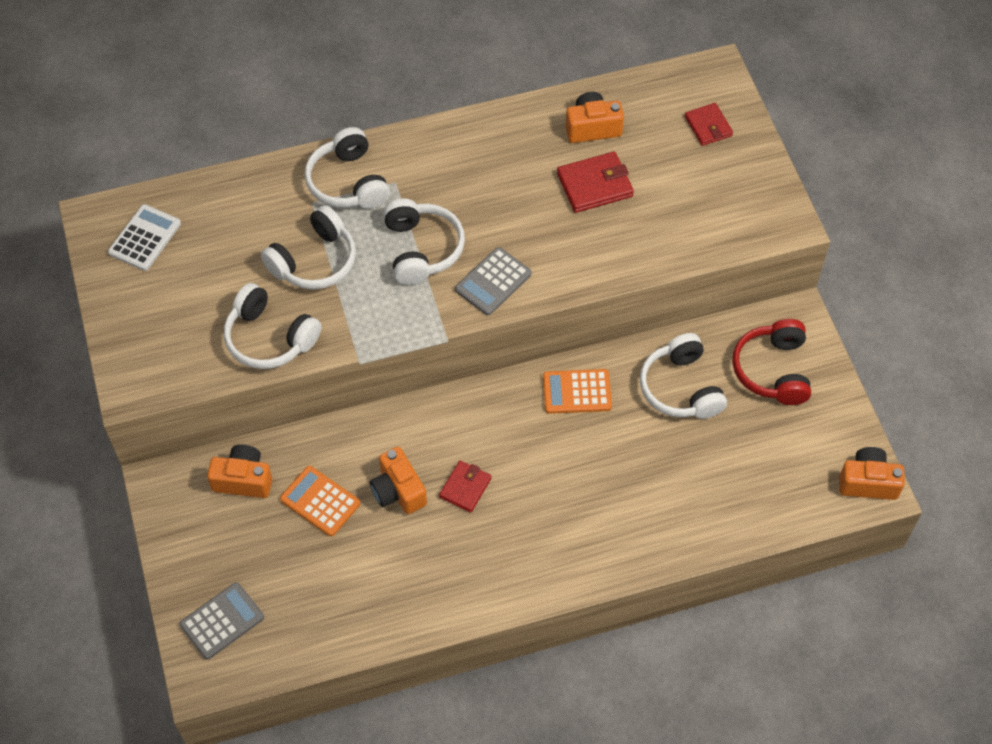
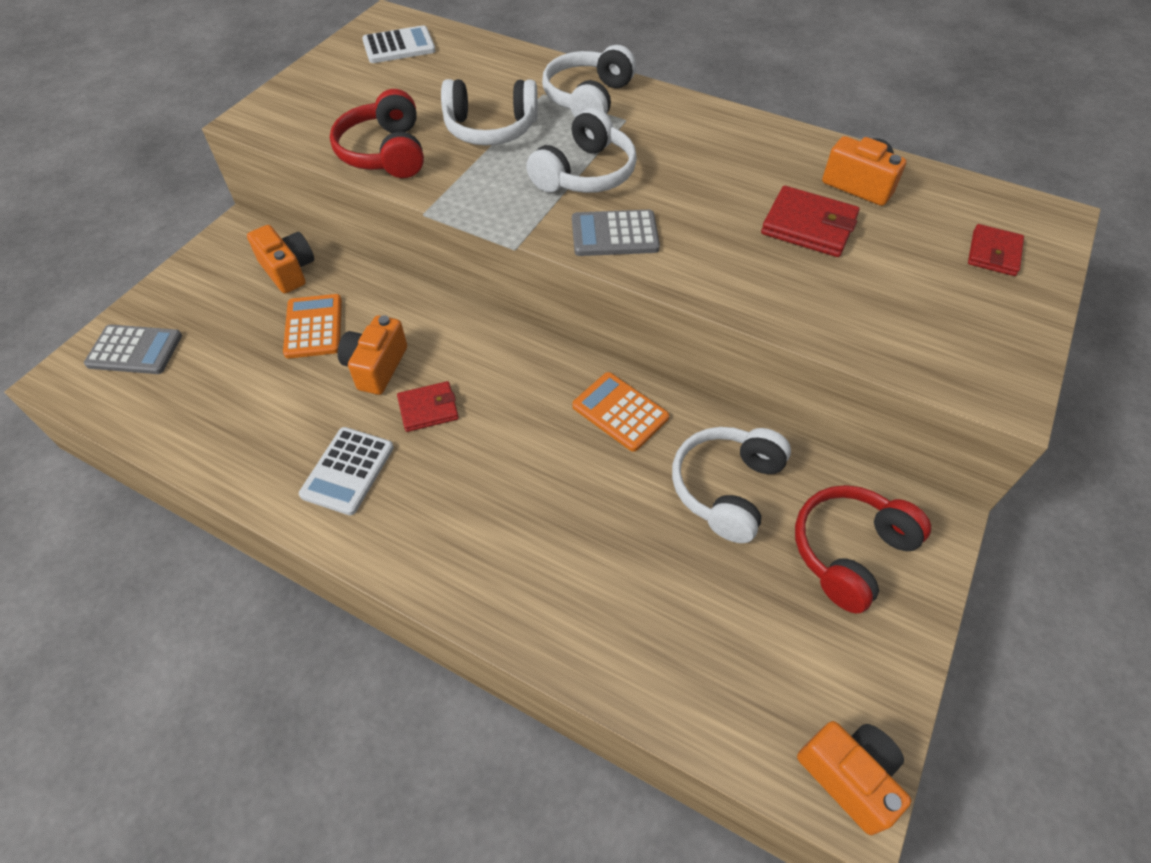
camera: 45 degrees right, 5 degrees down
white headphones [224,283,322,369] -> red headphones [330,89,424,178]
none -> white calculator [299,427,394,515]

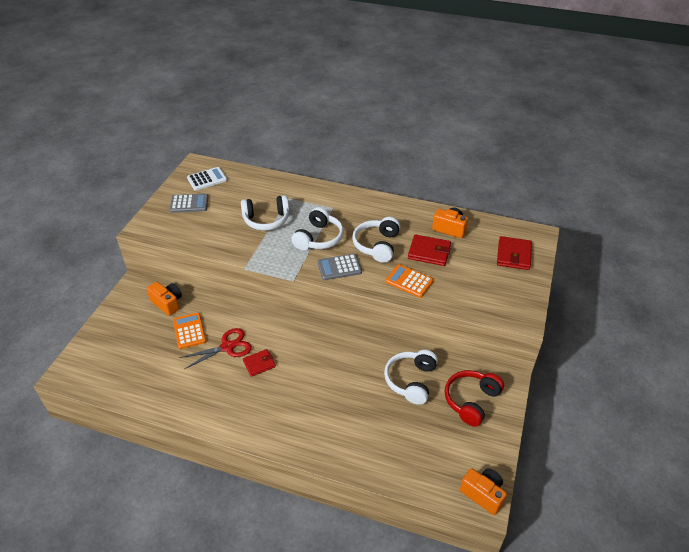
camera: 10 degrees left, 10 degrees down
grey calculator [84,325,182,374] -> grey calculator moved to [170,193,208,213]
white calculator [299,427,394,515] -> none
red headphones [330,89,424,178] -> none
orange camera [337,315,407,395] -> red scissors [179,328,252,369]
white headphones [542,45,636,118] -> white headphones moved to [352,217,400,263]
orange calculator [572,372,669,452] -> orange calculator moved to [385,264,434,298]
red wallet [968,224,1024,276] -> red wallet [497,236,532,270], size x1.50

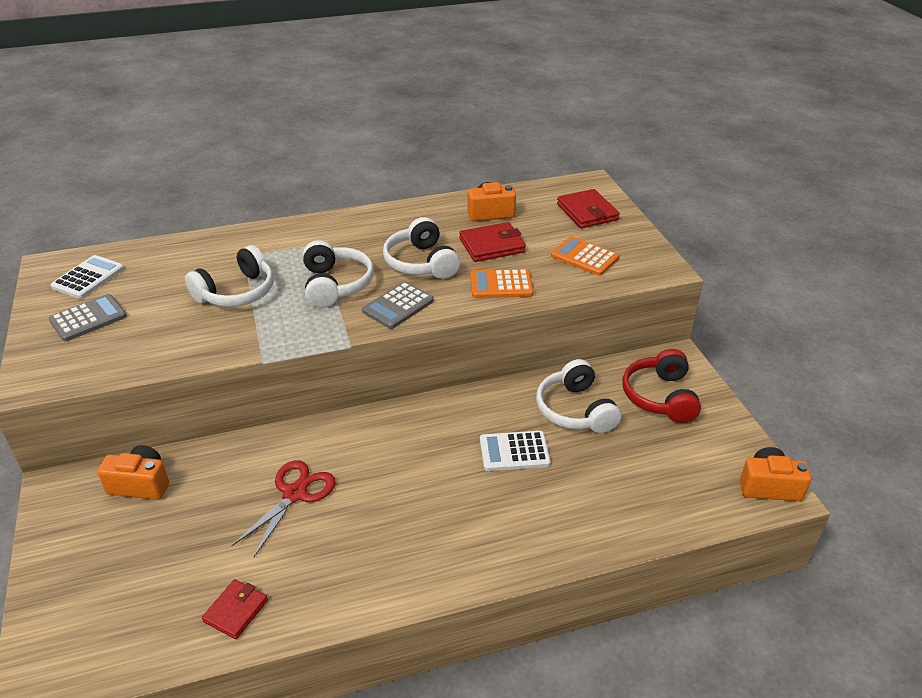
camera: 35 degrees left, 5 degrees down
orange calculator [173,313,206,349] -> orange calculator moved to [551,236,619,276]
red wallet [243,349,276,377] -> red wallet moved to [202,579,268,639]
none -> white calculator [480,431,551,471]

